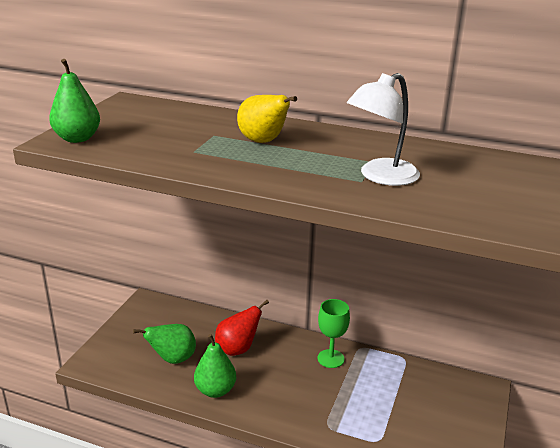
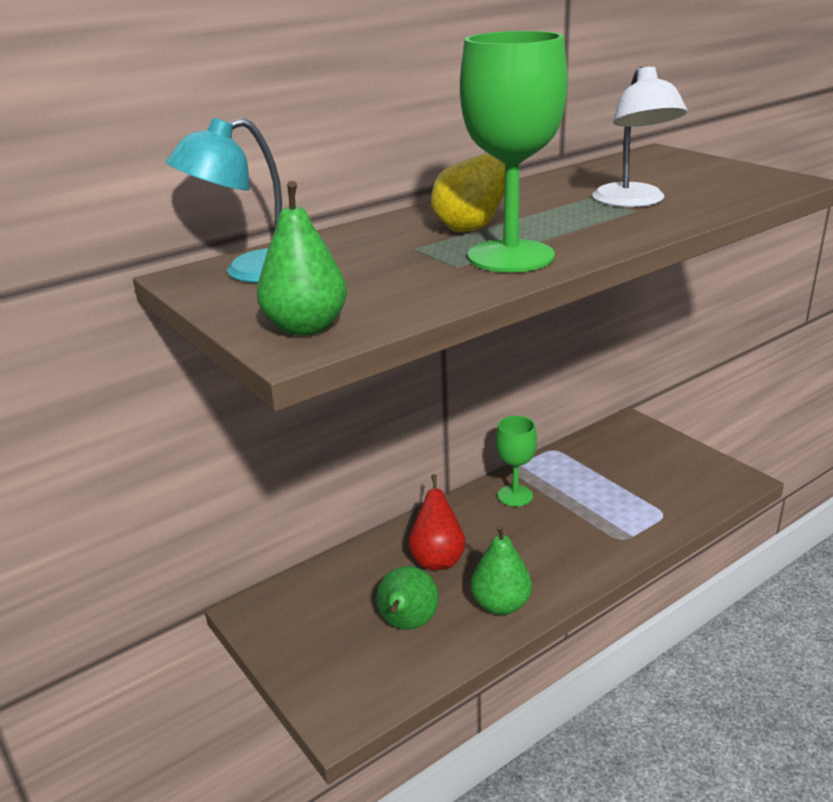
camera: 55 degrees left, 0 degrees up
none -> turquoise lamp [166,117,282,283]
none -> green goblet [460,31,568,273]

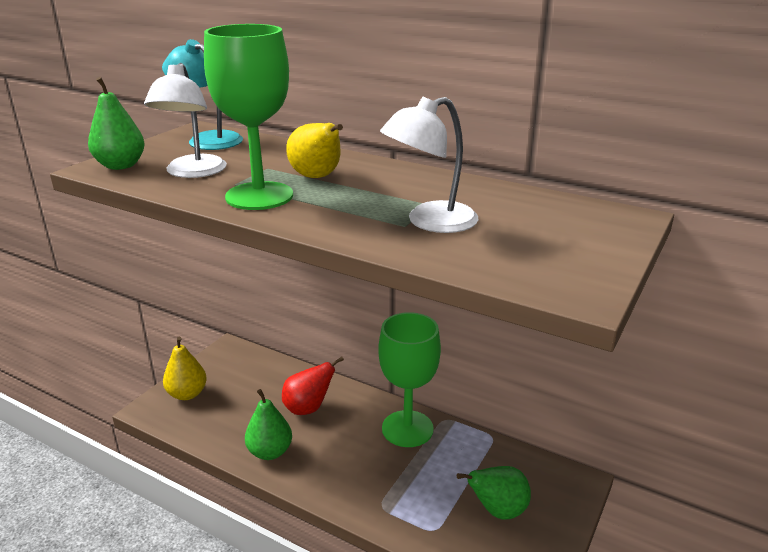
camera: 65 degrees right, 0 degrees up
green pear [376,566,439,630] -> green pear moved to [457,466,531,520]
green goblet [496,416,537,507] -> green goblet [378,312,441,447], size x1.69
none -> white lamp [144,63,227,178]
none -> yellow pear [163,337,207,400]

